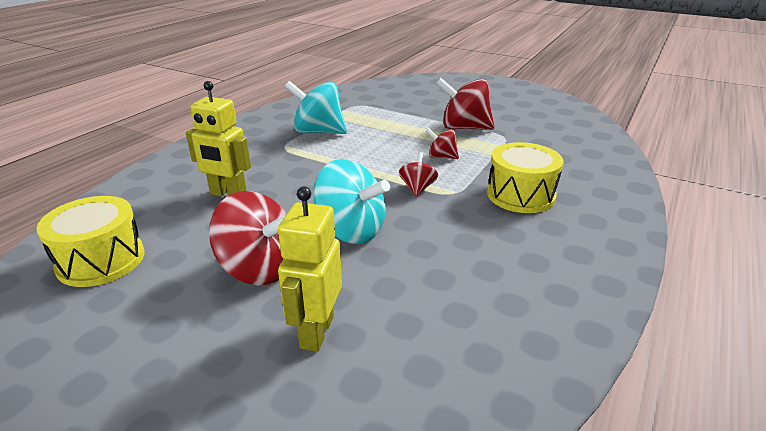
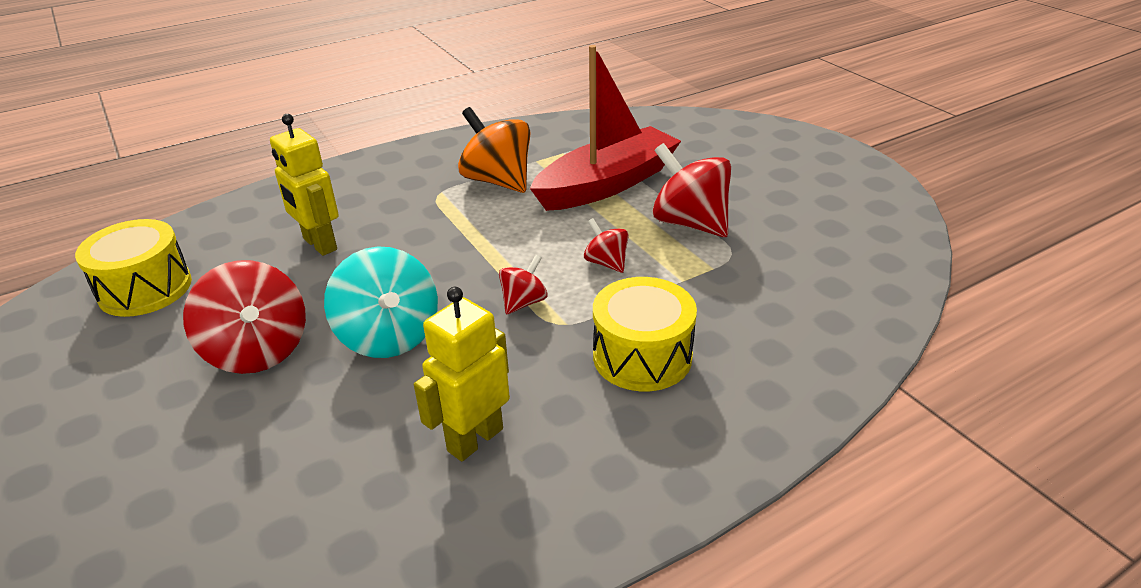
camera: 30 degrees right, 5 degrees up
yellow robot [278,187,342,352] -> yellow robot moved to [414,287,510,461]
turquoise spinning top [285,81,347,134] -> orange spinning top [458,107,531,193]
none -> red boat [530,45,681,211]

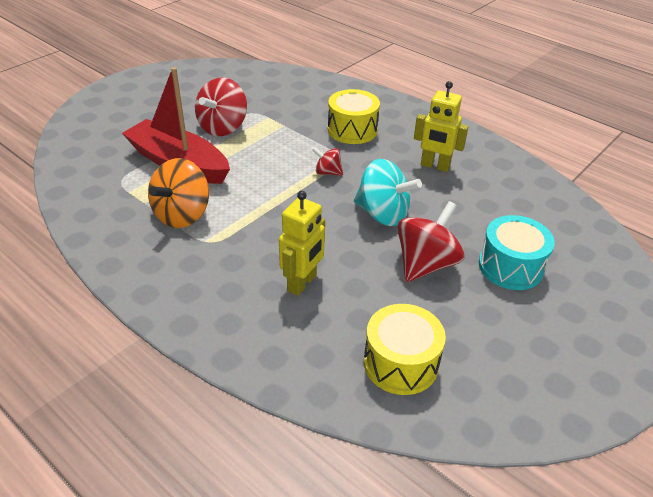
camera: 110 degrees left, 5 degrees up
turquoise spinning top [324,247,438,358] -> turquoise spinning top turned 75 degrees clockwise [354,159,422,226]
red spinning top [584,218,629,273] -> none
none -> turquoise drum [479,215,555,290]

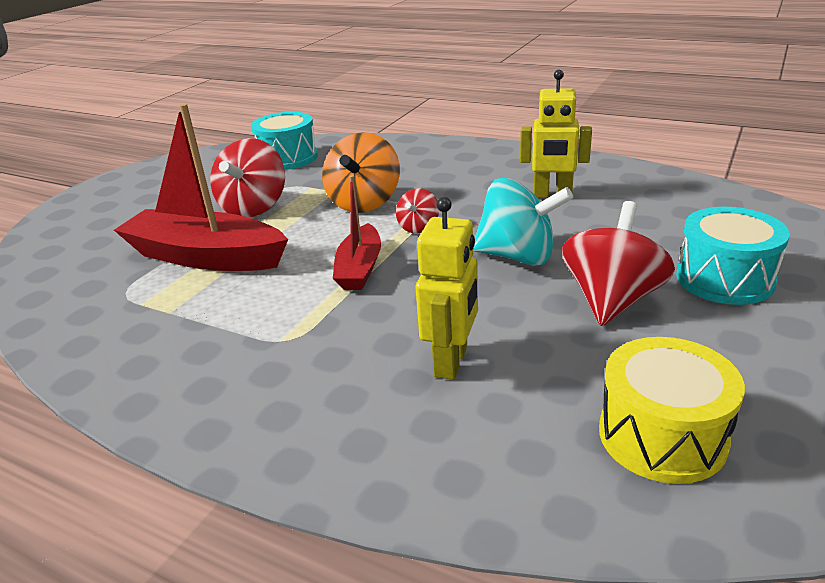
camera: 10 degrees left, 10 degrees down
orange spinning top [148,158,209,228] -> orange spinning top moved to [322,132,400,213]
red spinning top [312,147,343,176] -> red spinning top turned 75 degrees counterclockwise [396,188,439,233]
yellow drum [328,89,380,144] -> none
none -> turquoise drum [251,112,318,170]
none -> red boat [333,175,381,290]

